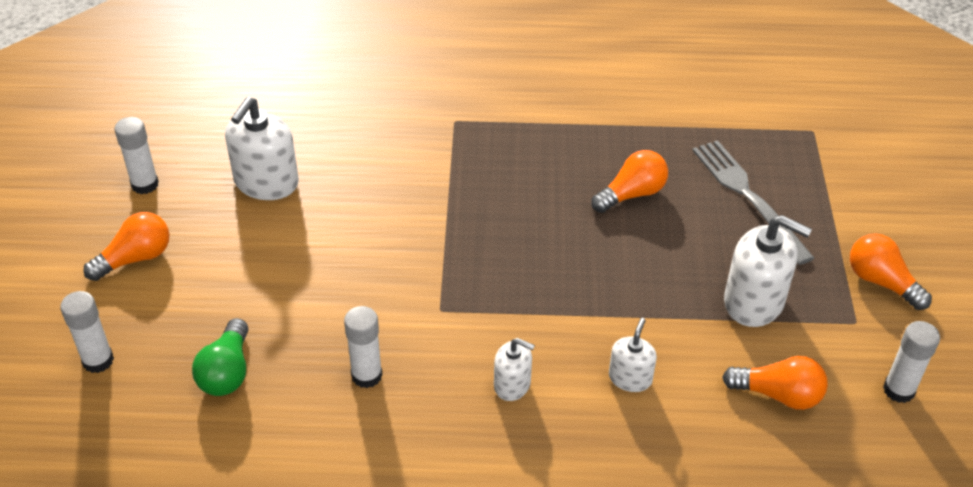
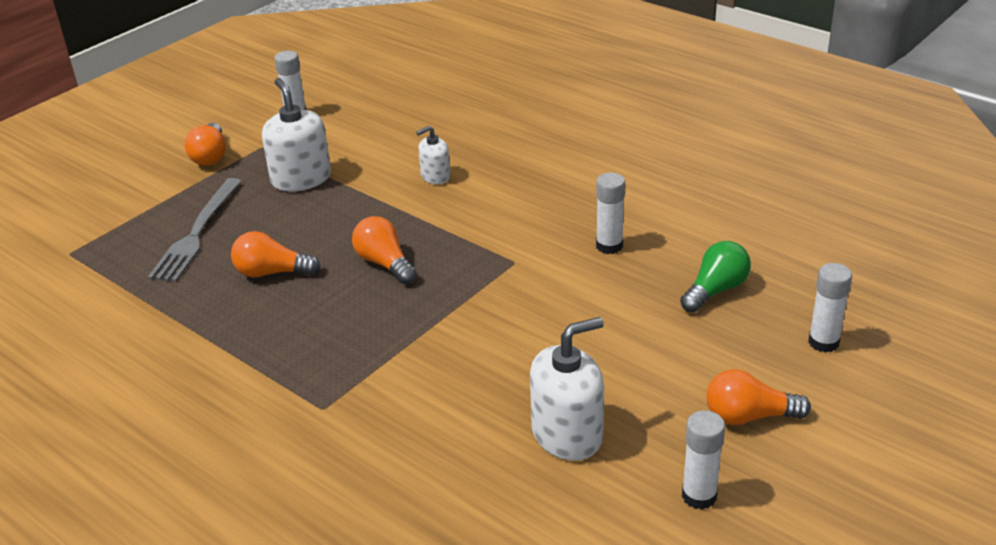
camera: 140 degrees left, 10 degrees down
white soap dispenser [494,338,535,401] -> none
orange light bulb [722,356,828,410] -> orange light bulb moved to [352,216,417,284]

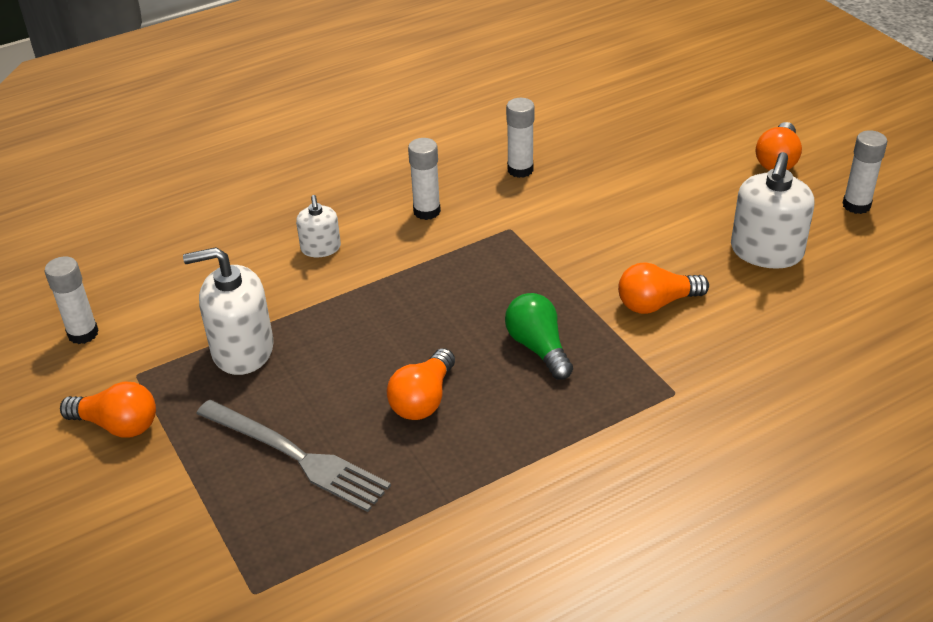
camera: 70 degrees left, 5 degrees up
orange light bulb [352,216,417,284] -> orange light bulb moved to [618,262,709,314]
white soap dispenser [530,317,604,461] -> white soap dispenser turned 150 degrees counterclockwise [731,152,814,269]
green light bulb [680,241,751,313] -> green light bulb moved to [505,293,573,380]
white glue stick [808,263,852,353] -> white glue stick moved to [408,138,441,220]

